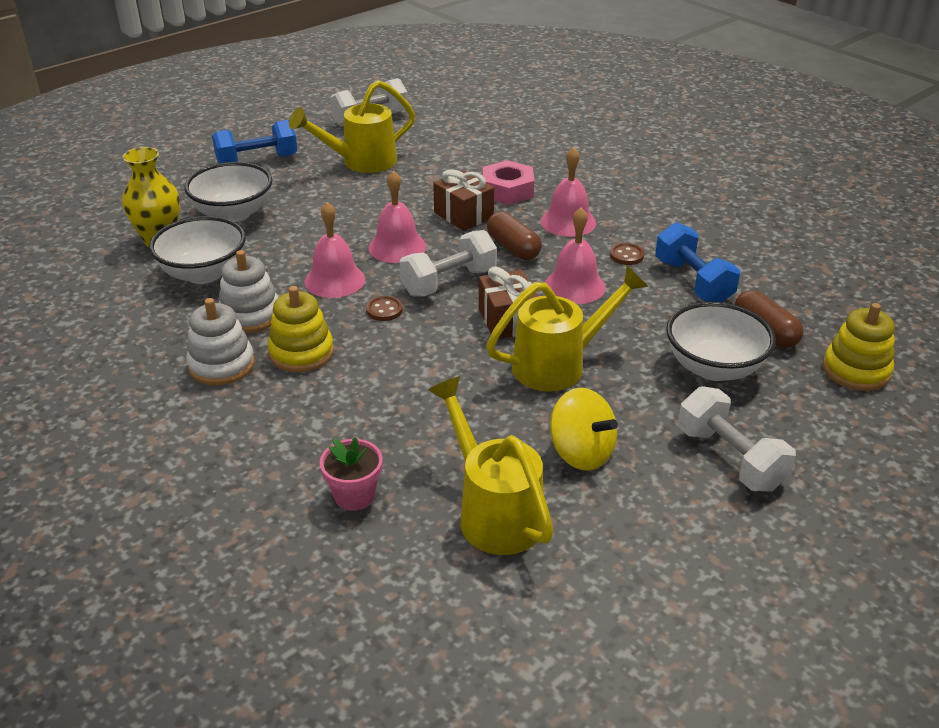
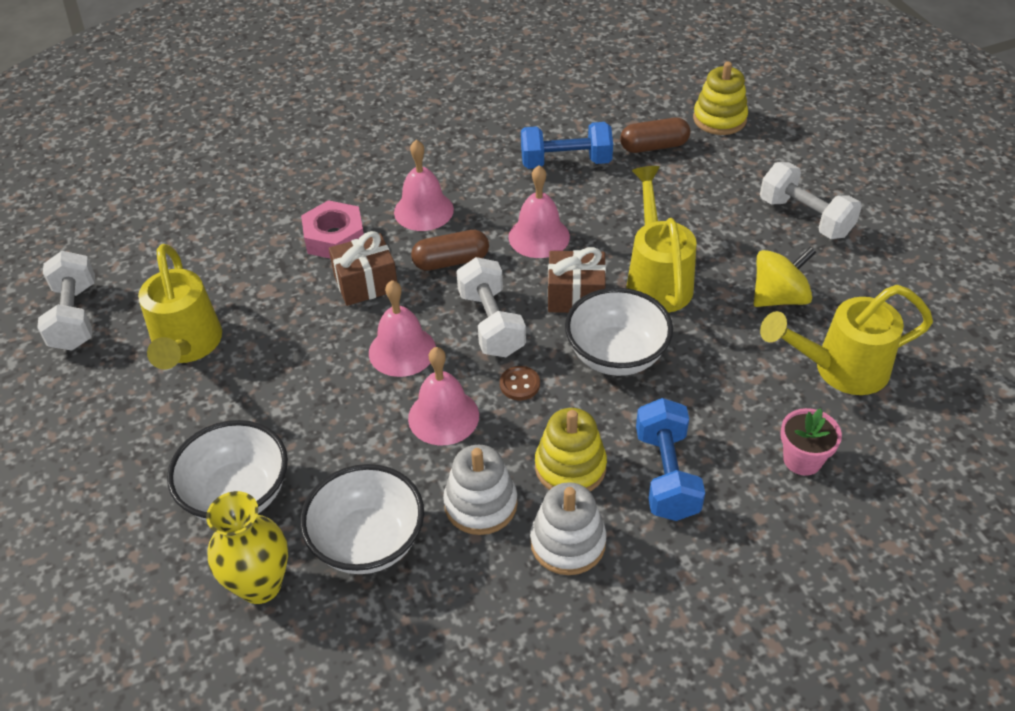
camera: 70 degrees left, 10 degrees up
blue dumbbell [212,120,298,164] -> blue dumbbell moved to [636,398,705,521]
brown button [610,243,644,265] -> none
white bowl [666,302,776,381] -> white bowl moved to [565,288,673,376]
white dumbbell [678,386,796,491] -> white dumbbell turned 60 degrees clockwise [760,162,862,239]

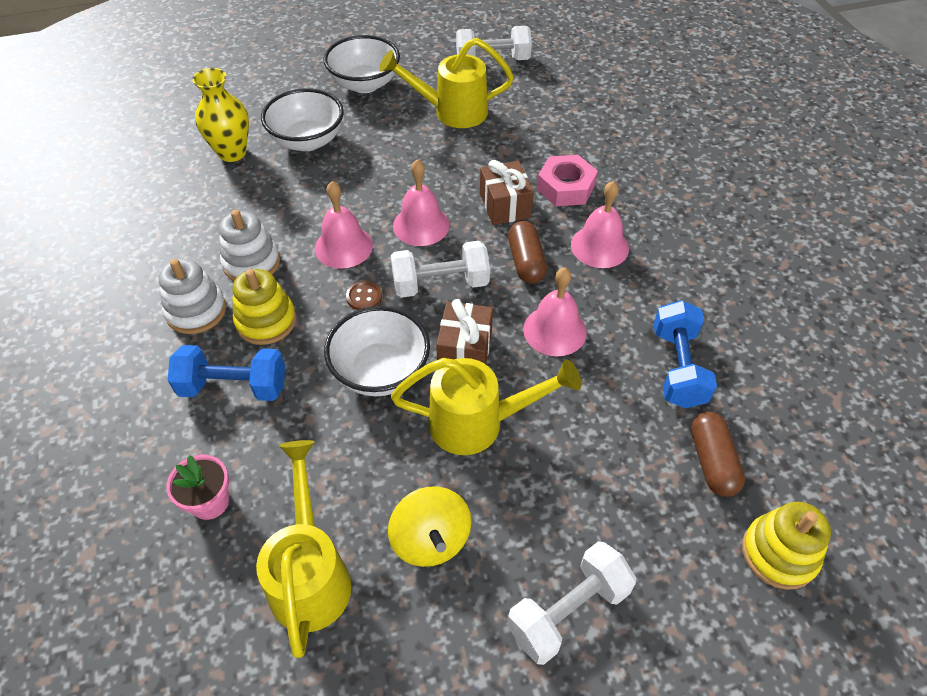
camera: 95 degrees right, 5 degrees up
white bowl [300,464,424,574] -> white bowl moved to [323,35,400,93]

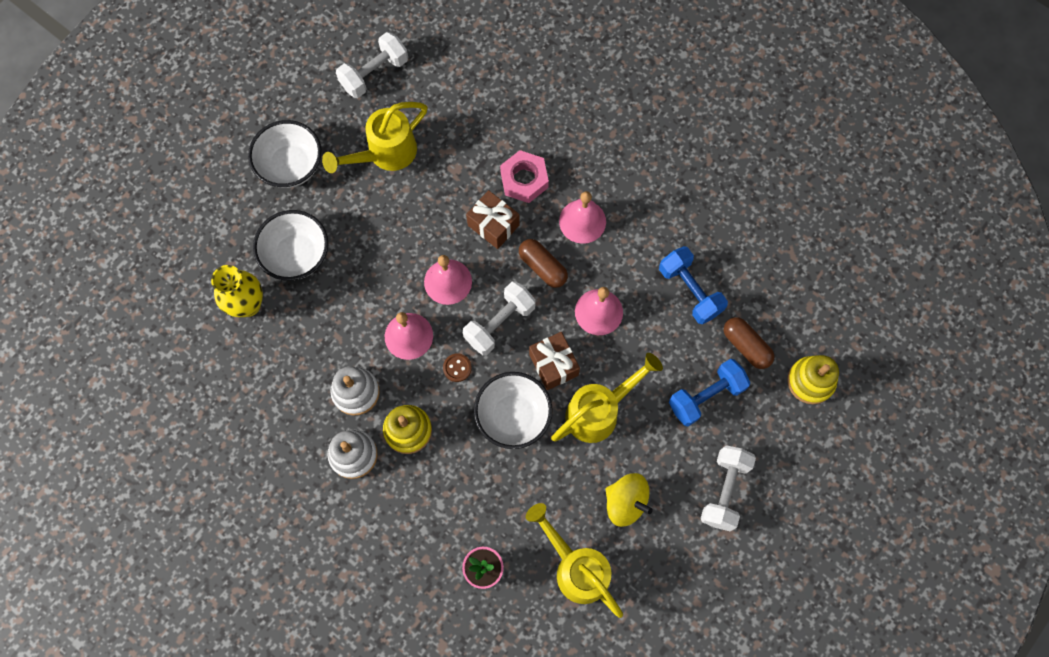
camera: 35 degrees left, 20 degrees up
blue dumbbell [168,345,285,401] -> blue dumbbell moved to [669,359,750,426]

